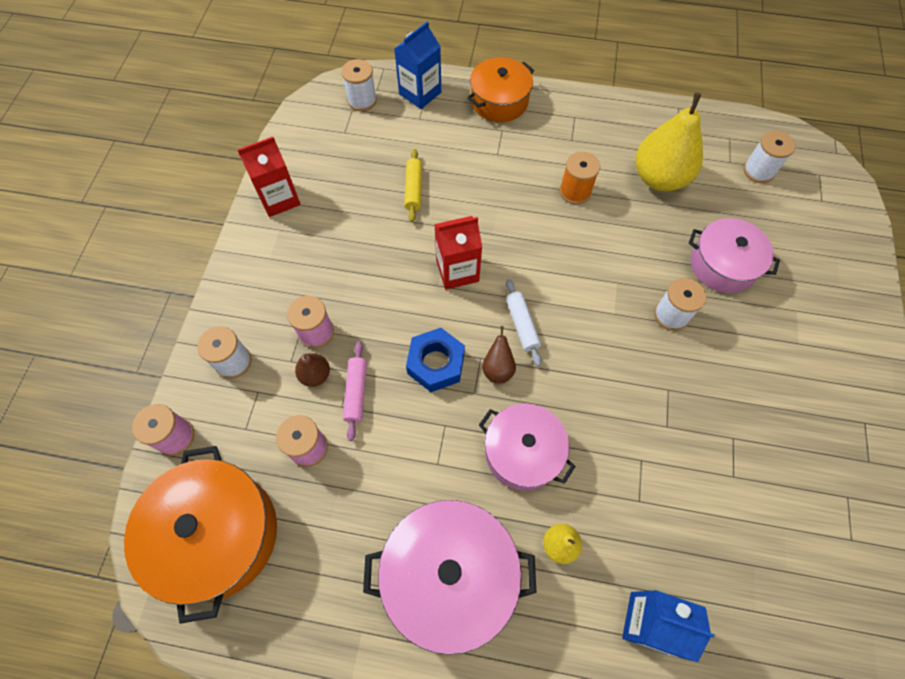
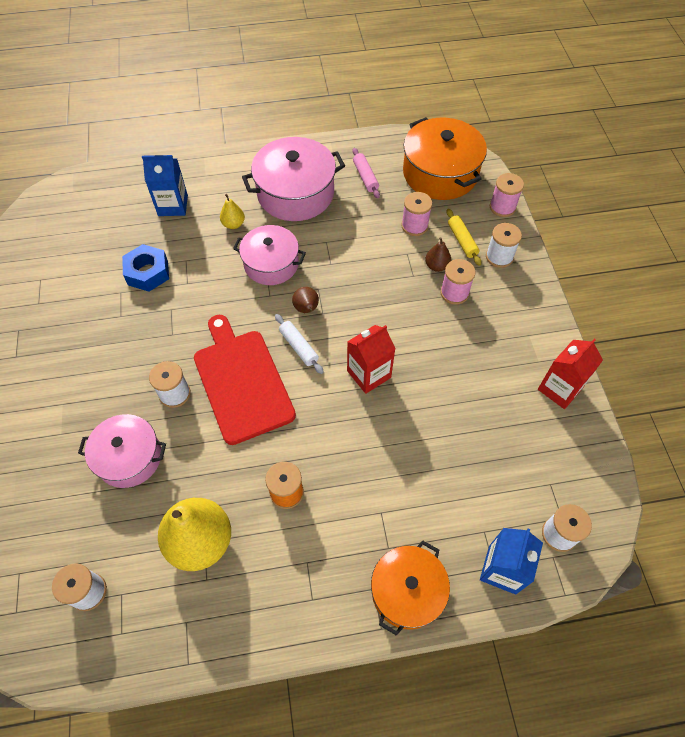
camera: 160 degrees right, 5 degrees down
pink rolling pin [343,342,367,441] -> pink rolling pin moved to [352,148,380,198]
yellow rolling pin [405,149,422,222] -> yellow rolling pin moved to [446,209,481,266]
blue nut [406,328,465,392] -> blue nut moved to [122,244,169,292]
none -> red cutting board [194,315,296,445]

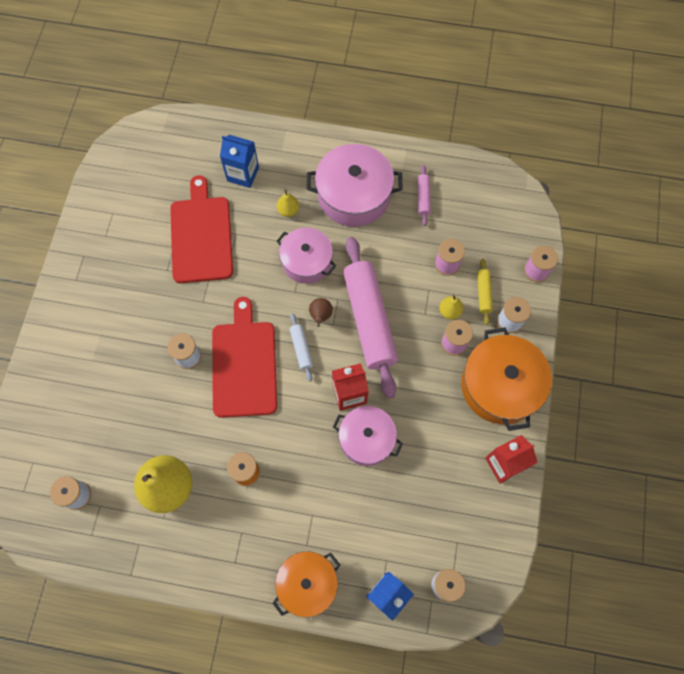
camera: 20 degrees right, 10 degrees up
pink pot [78,414,166,488] -> pink pot moved to [333,406,403,466]
blue nut [122,244,169,292] -> red cutting board [170,175,233,283]
orange pot [403,117,487,200] -> orange pot moved to [461,327,552,431]
brown pear [425,237,451,272] -> yellow pear [439,295,463,320]
none -> pink rolling pin [343,237,398,399]

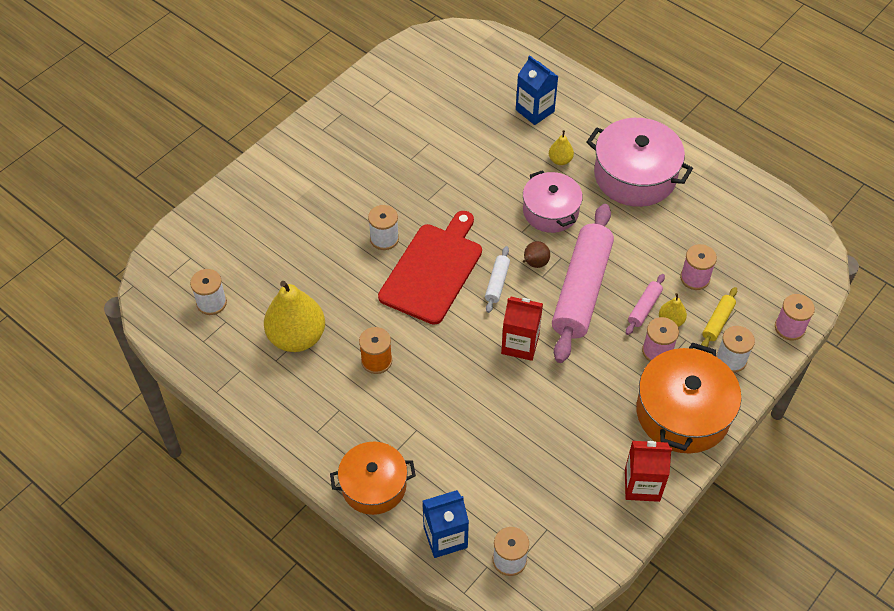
camera: 30 degrees right, 15 degrees down
red cutting board [170,175,233,283] -> none
pink pot [333,406,403,466] -> none
pink rolling pin [418,165,431,226] -> pink rolling pin moved to [626,274,665,335]

